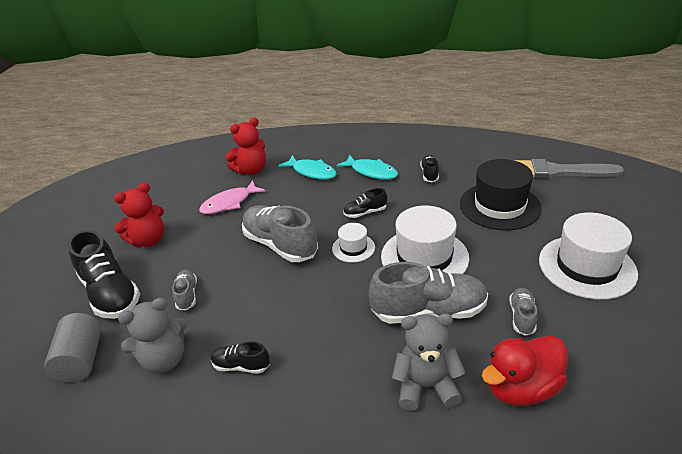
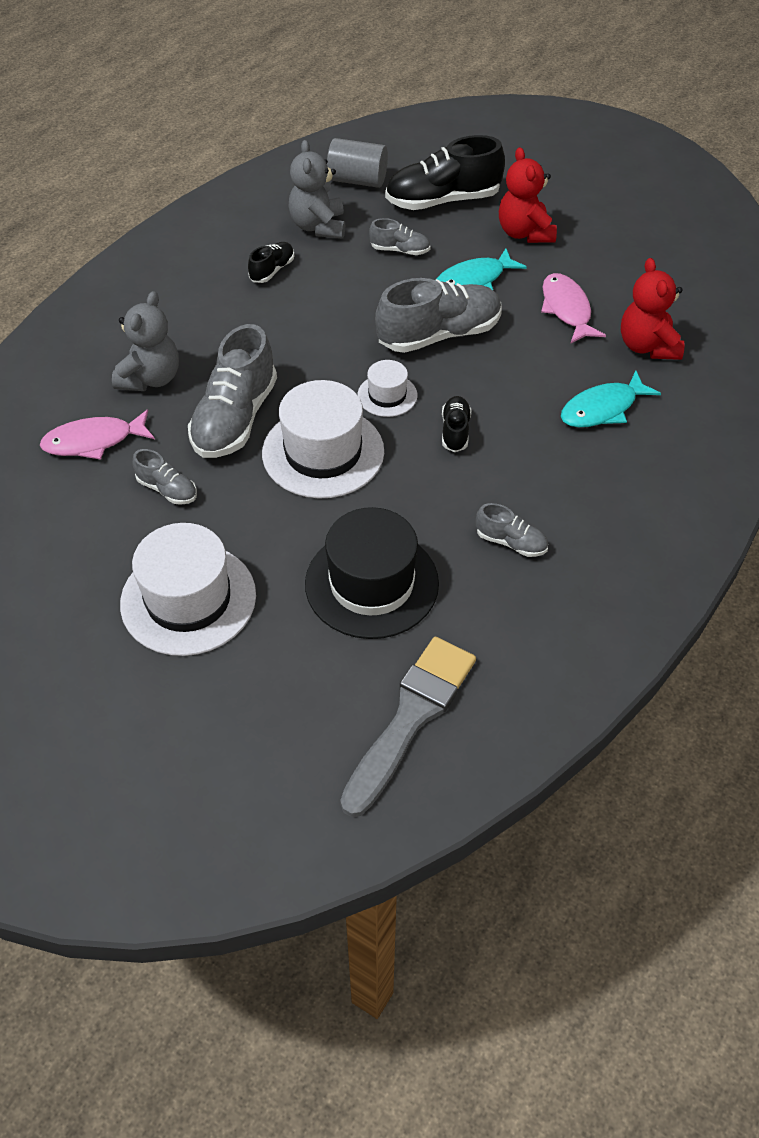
camera: 110 degrees right, 15 degrees up
turquoise fish [337,155,398,180] -> turquoise fish moved to [437,248,527,290]
black shoe [420,155,439,182] -> grey shoe [476,503,548,557]
red duck [482,336,568,406] -> pink fish [40,410,155,460]

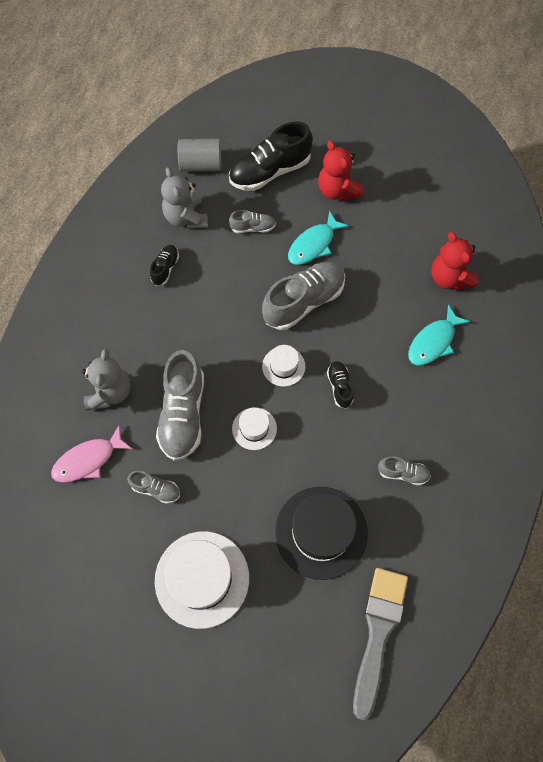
camera: 15 degrees left, 15 degrees up
white hat [262,380,384,499] -> white hat [232,407,277,450], size x0.51
pink fish [541,273,606,344] -> none

